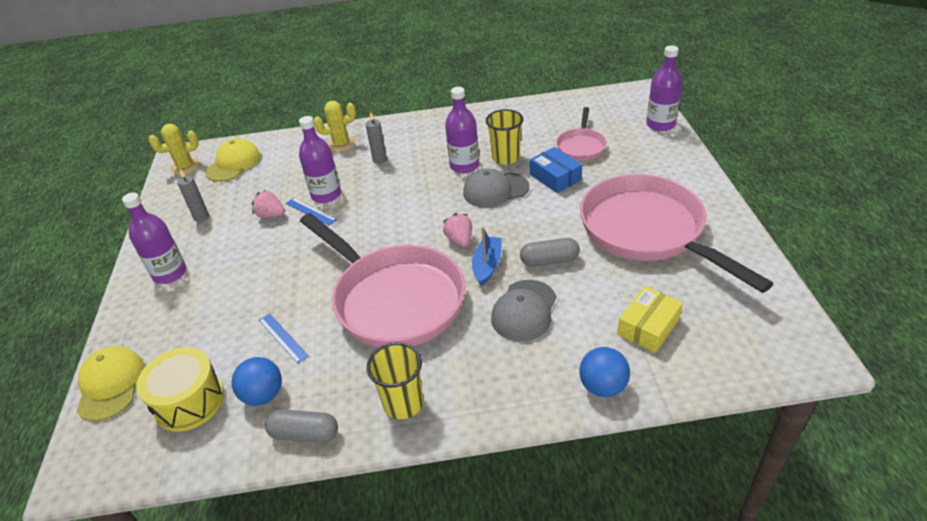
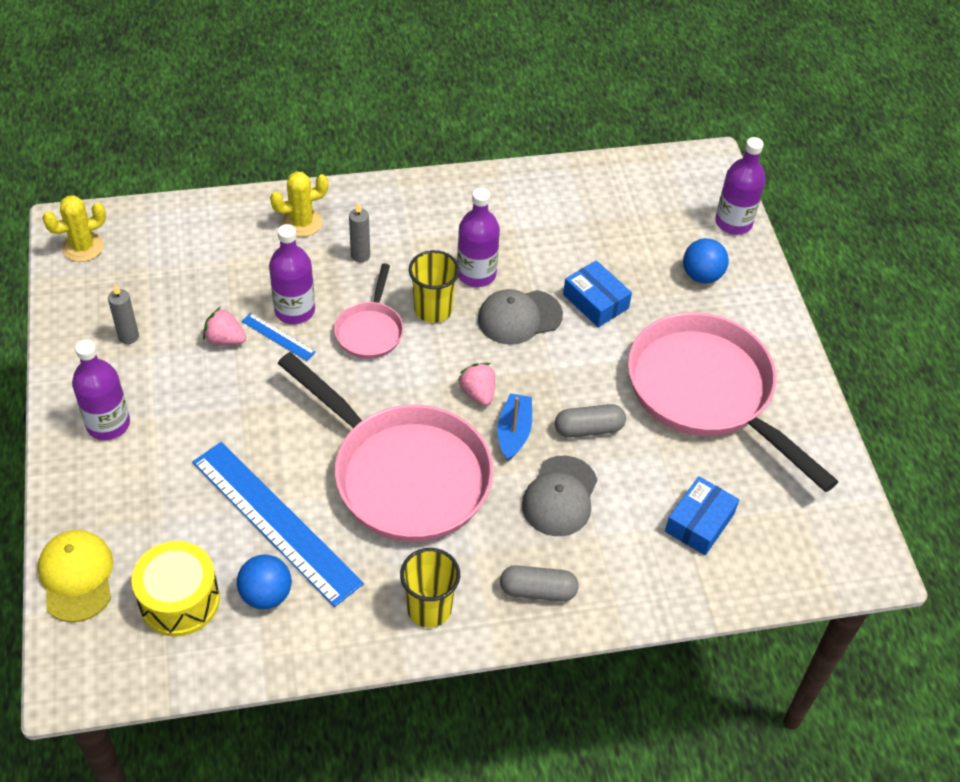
camera: 10 degrees left, 10 degrees up
yellow cap [205,138,261,182] -> none
blue ruler [259,313,309,364] -> blue ruler [192,442,364,607], size x2.42
grey capsule [265,409,338,443] -> grey capsule moved to [500,565,579,601]
yellow cup [486,109,524,165] -> yellow cup moved to [409,250,460,323]
pink pan [556,107,607,161] -> pink pan moved to [334,264,404,359]
blue ball [579,347,630,397] -> blue ball moved to [683,238,729,284]
yellow box [617,286,683,353] -> blue box [665,476,739,555]

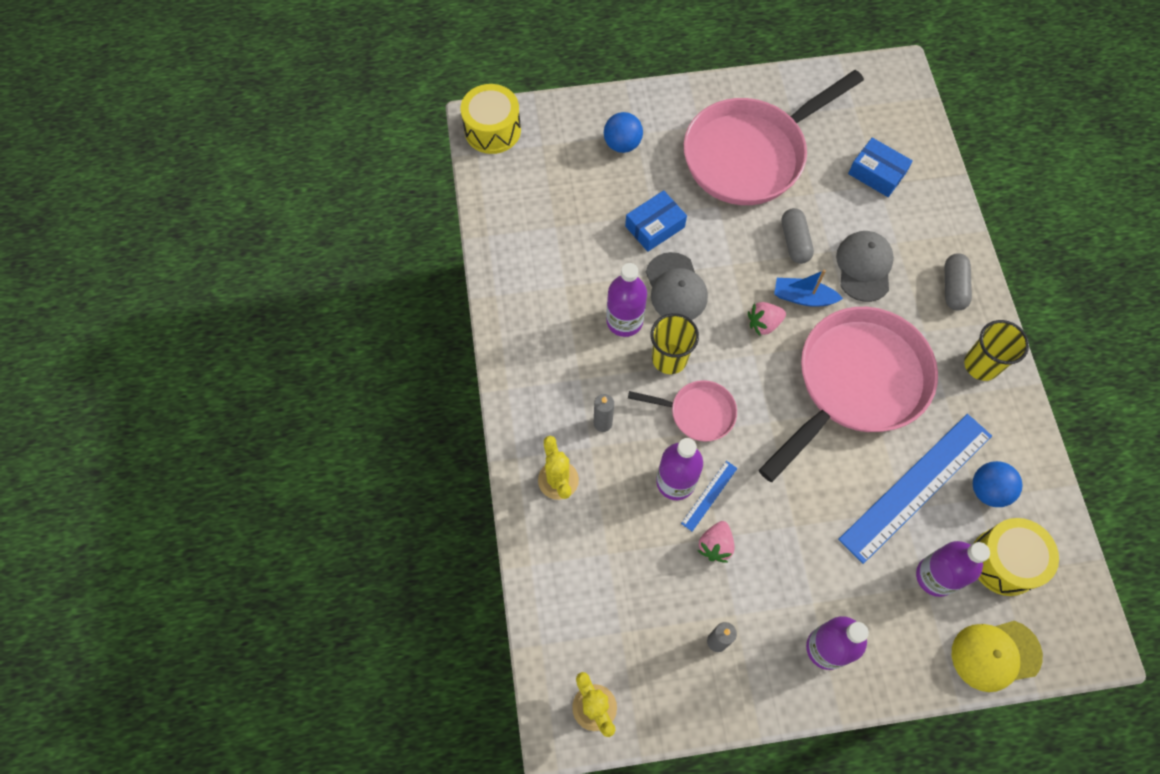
camera: 85 degrees left, 15 degrees up
grey cap [522,456,597,536] -> grey cap turned 105 degrees counterclockwise [836,231,894,302]
purple bottle [715,137,766,235] -> purple bottle moved to [916,541,990,597]
none -> yellow drum [461,84,521,154]

